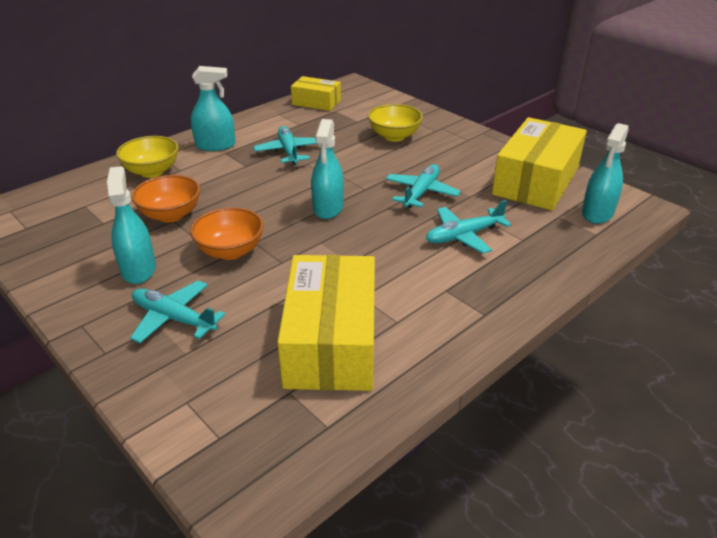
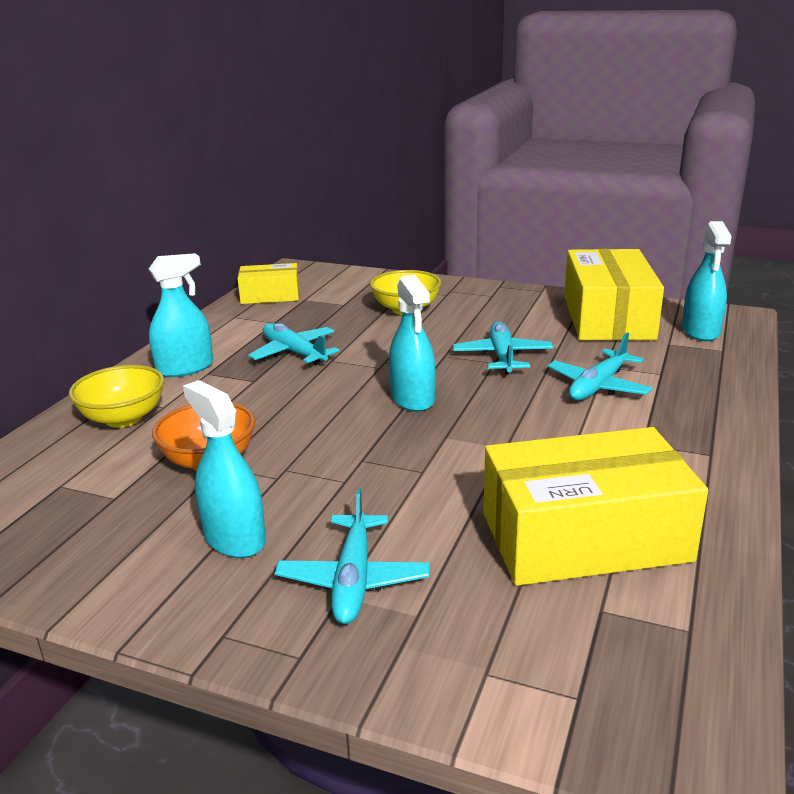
camera: 25 degrees left, 10 degrees down
turquoise plane [130,280,226,343] -> turquoise plane turned 90 degrees counterclockwise [275,488,430,624]
orange bowl [190,207,264,260] -> none
yellow box [277,255,375,391] -> yellow box turned 75 degrees counterclockwise [484,427,708,586]

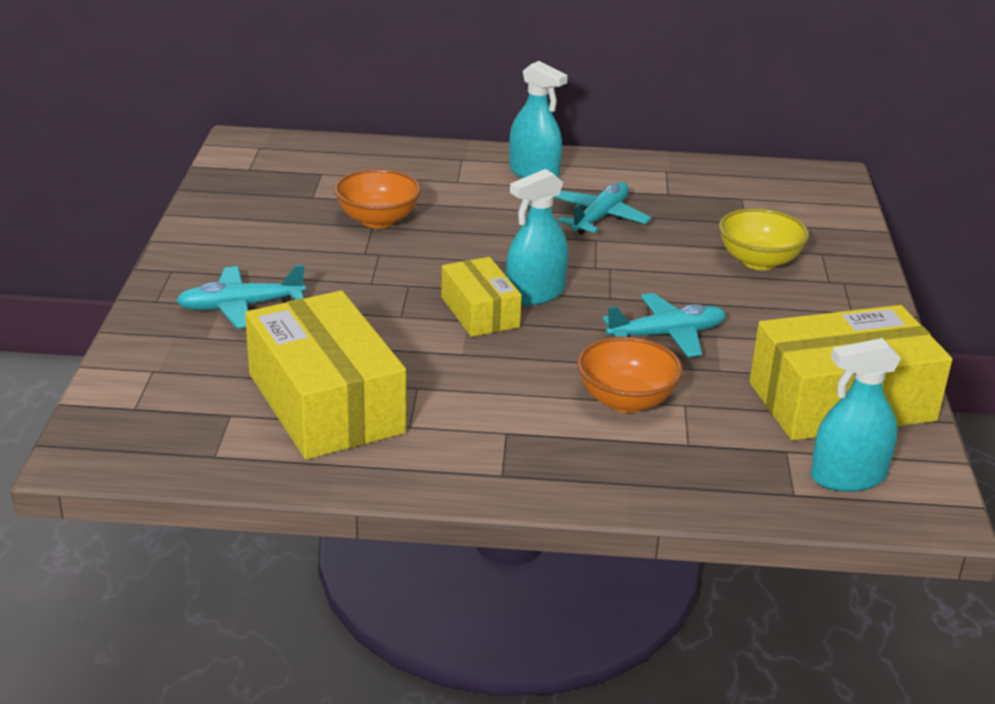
camera: 70 degrees right, 5 degrees up
yellow bowl [69,365,164,428] -> none
turquoise spray bottle [183,380,266,558] -> none
yellow box [237,263,299,304] -> yellow box moved to [441,257,522,337]
turquoise plane [548,333,652,401] -> orange bowl [577,337,683,413]

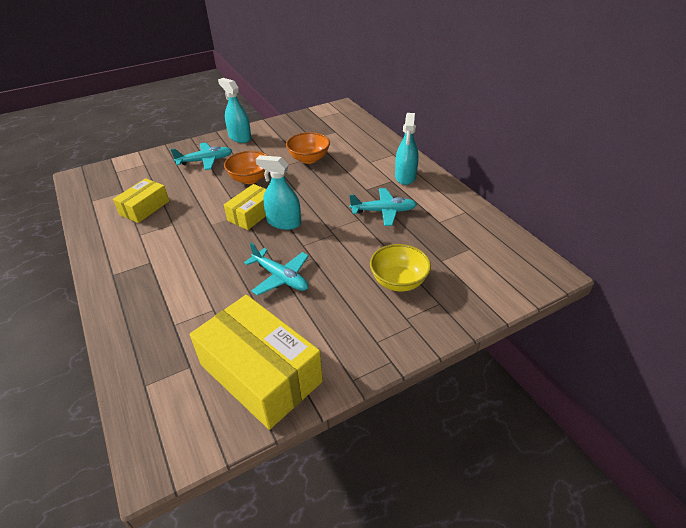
camera: 60 degrees right, 10 degrees up
turquoise plane [176,264,306,328] -> turquoise plane turned 120 degrees clockwise [171,142,233,170]
yellow box [245,291,406,460] -> yellow box [113,178,169,223], size x0.55
orange bowl [577,337,683,413] -> orange bowl moved to [224,151,268,184]
turquoise spray bottle [811,338,901,492] -> turquoise spray bottle moved to [218,78,251,143]

